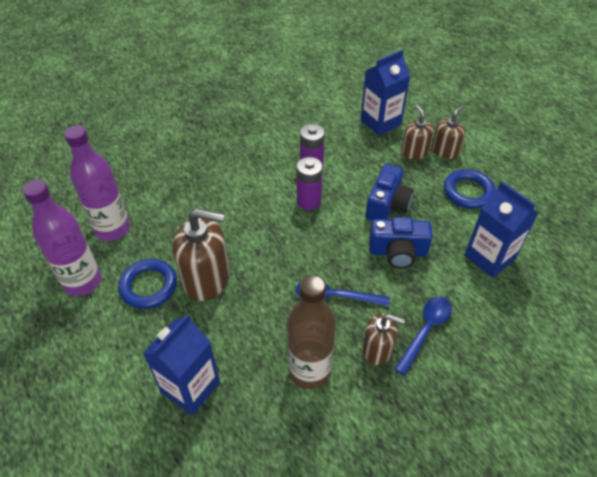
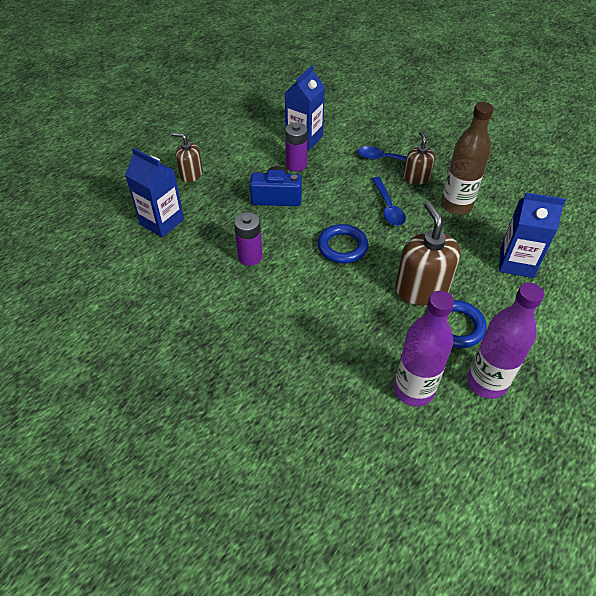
camera: 110 degrees left, 0 degrees up
purple battery [297,157,323,210] -> purple battery moved to [285,123,308,172]
blue camera [369,217,433,268] -> none
brown soap dispenser [401,104,434,159] -> none
blue ring [444,169,496,209] -> blue ring moved to [318,224,368,264]

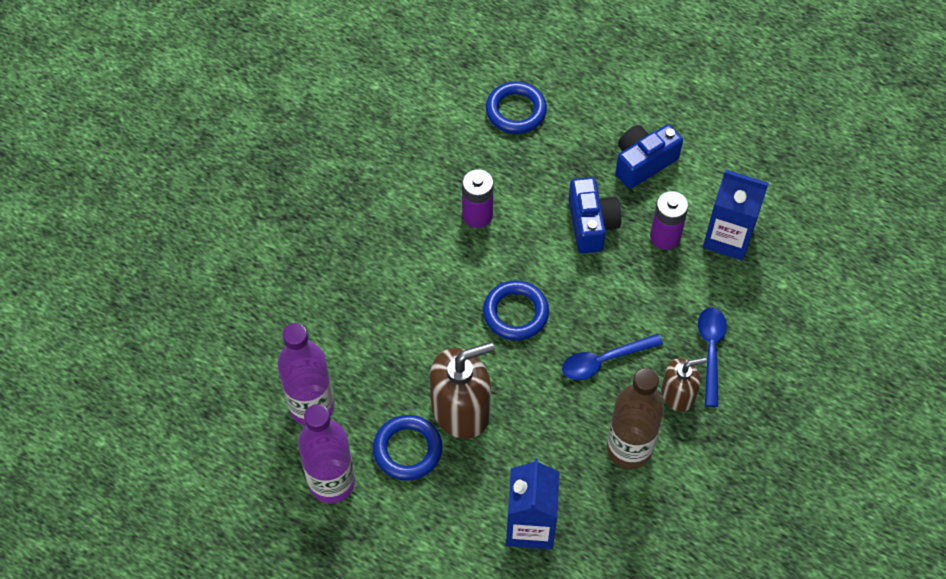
camera: 80 degrees right, 10 degrees up
blue carton [125,148,184,237] -> blue ring [486,82,547,134]
brown soap dispenser [172,132,203,183] -> none
none -> blue camera [615,124,683,189]

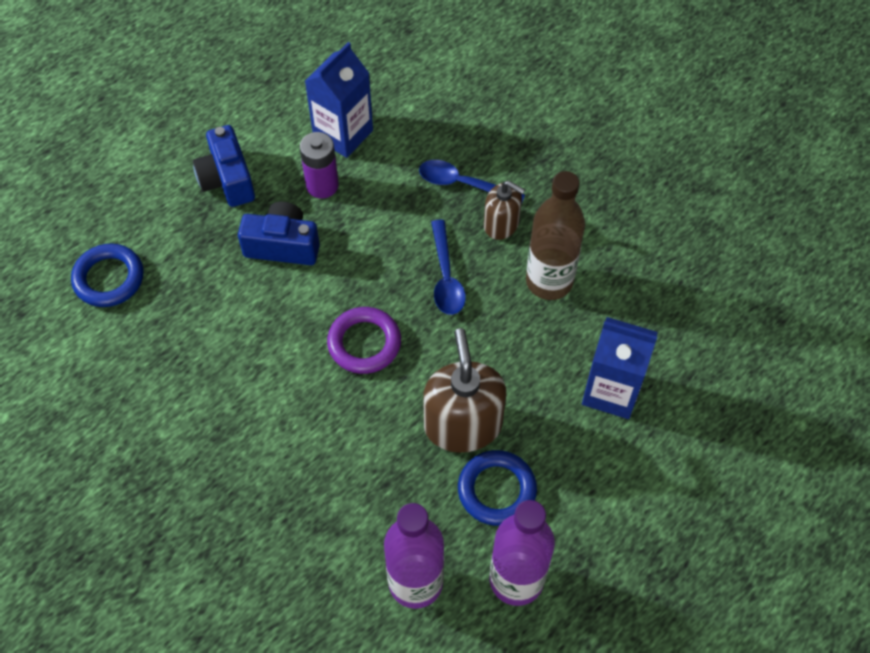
camera: 75 degrees left, 0 degrees up
purple battery [462,169,494,228] -> none
blue ring [483,280,549,341] -> purple ring [327,307,401,374]
brown soap dispenser [661,357,707,412] -> brown soap dispenser turned 120 degrees clockwise [484,181,525,240]

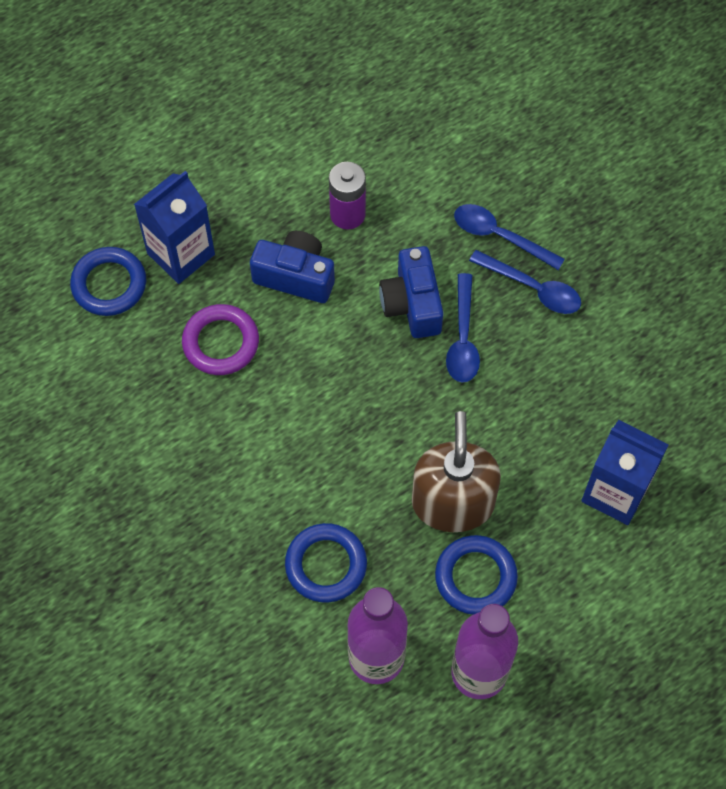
camera: 10 degrees right, 5 degrees up
blue camera [193,125,255,207] -> blue camera moved to [379,246,443,338]
blue carton [305,42,373,158] -> blue carton moved to [134,171,215,284]
purple ring [327,307,401,374] -> purple ring moved to [182,304,259,375]
brown soap dispenser [484,181,525,240] -> blue spoon [469,250,581,314]
brown bottle [526,171,585,300] -> none
none -> blue ring [285,523,367,603]

